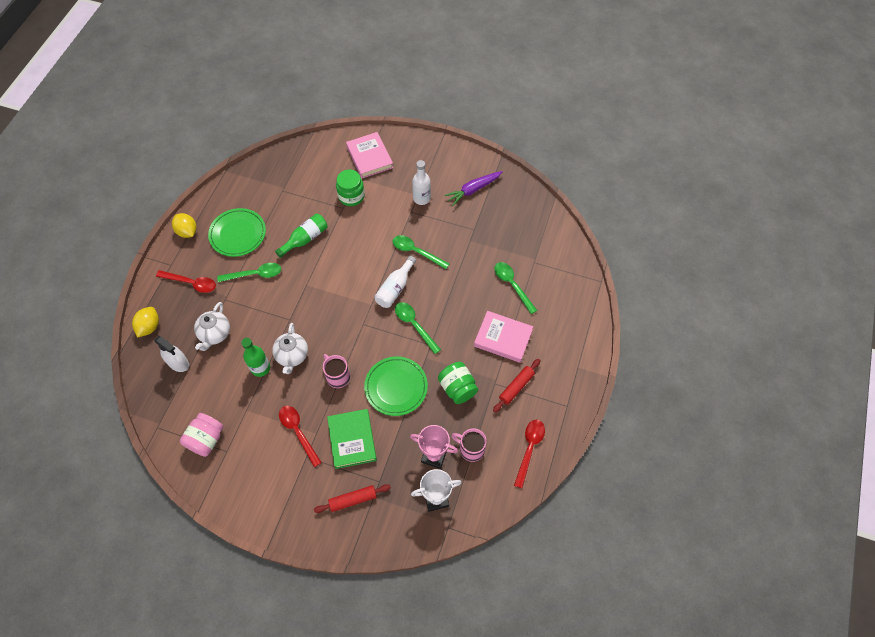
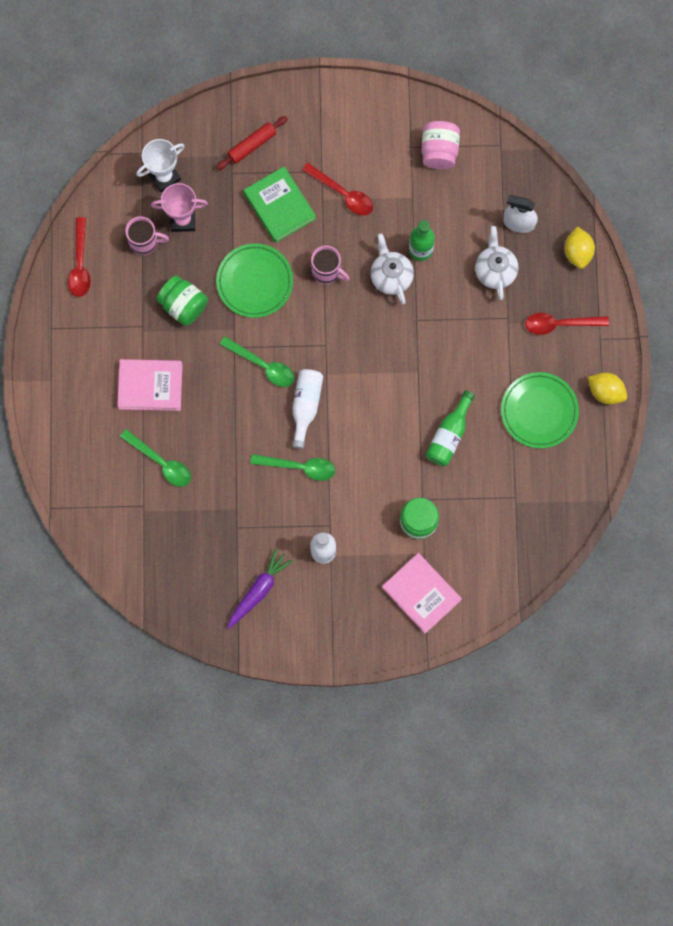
camera: 160 degrees right, 15 degrees up
green spoon [217,263,281,282] -> none
red rolling pin [493,359,541,412] -> none

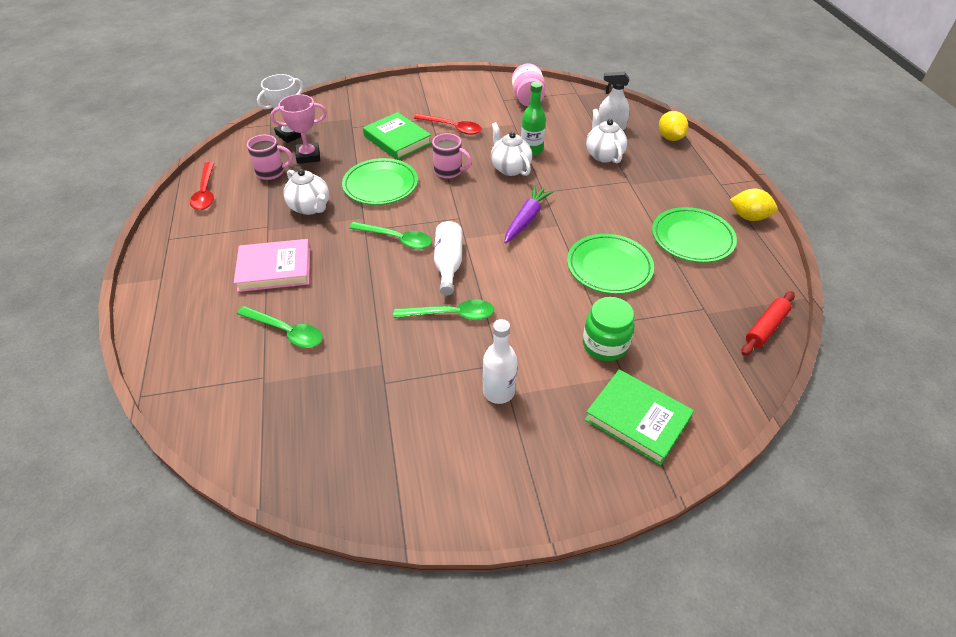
camera: 10 degrees left, 30 degrees down
green jar [157,275,208,326] -> white teapot [283,169,329,215]
red rolling pin [216,116,288,170] -> red rolling pin moved to [741,291,795,356]
purple carrot [227,548,293,629] -> purple carrot moved to [505,185,554,244]
pink book [382,553,462,634] -> green book [585,369,694,466]
green bottle [426,390,475,466] -> green plate [567,234,654,294]
red spoon [525,313,609,335] -> none

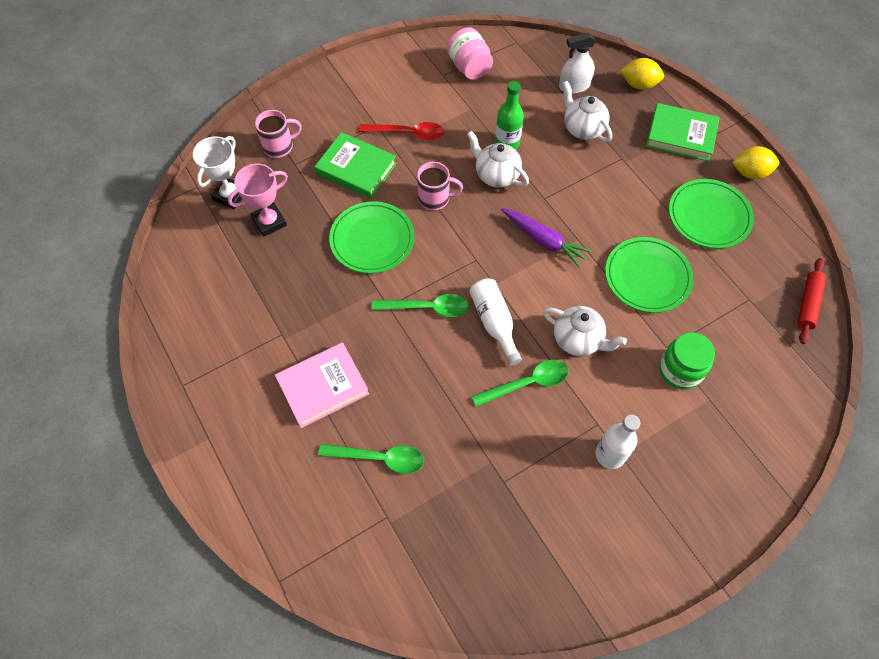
camera: 20 degrees left, 15 degrees up
red spoon [190,162,214,210] -> none
pink mug [247,135,293,180] -> pink mug moved to [255,110,302,158]
white teapot [283,169,329,215] -> white teapot moved to [543,306,627,356]
purple carrot [505,185,554,244] -> purple carrot turned 120 degrees clockwise [501,208,592,268]
green book [585,369,694,466] -> green book moved to [646,103,720,161]
yellow lemon [659,111,688,141] -> yellow lemon turned 45 degrees counterclockwise [620,58,664,90]

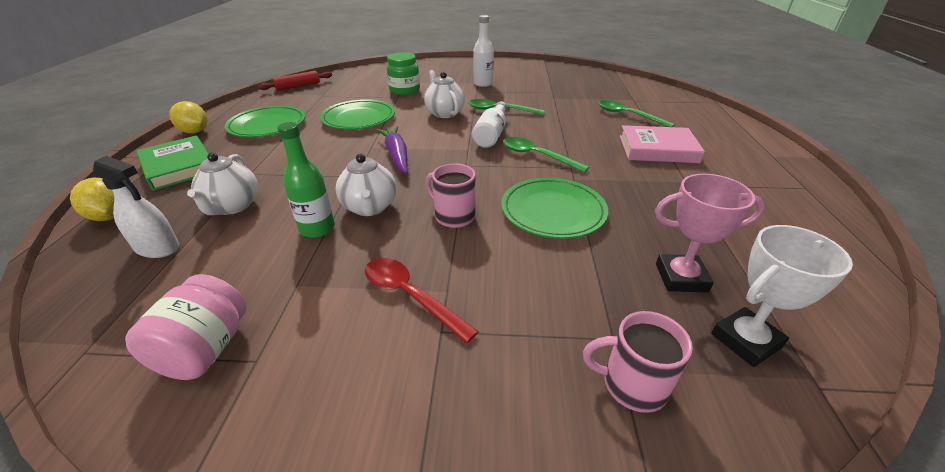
camera: 145 degrees left, 25 degrees down
green book [314,132,397,199] -> none

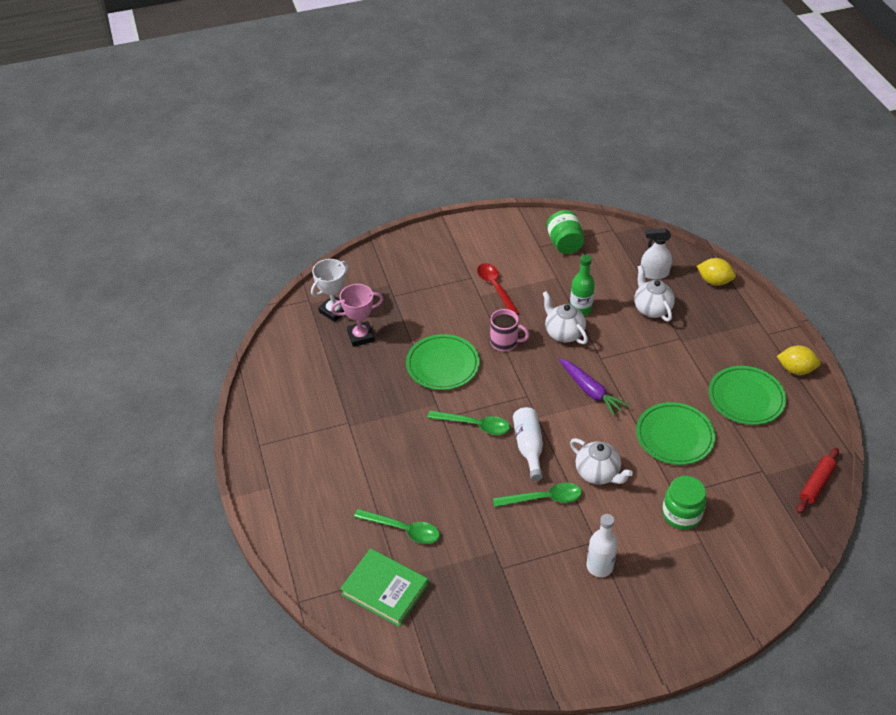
camera: 160 degrees right, 10 degrees up
pink jar [125,274,247,380] -> green jar [547,210,584,254]
green book [136,135,208,191] -> green book moved to [340,548,428,627]
red spoon [365,258,479,343] -> red spoon turned 135 degrees counterclockwise [477,263,519,315]
pink mug [583,311,693,413] -> none
pink book [620,125,705,163] -> none

